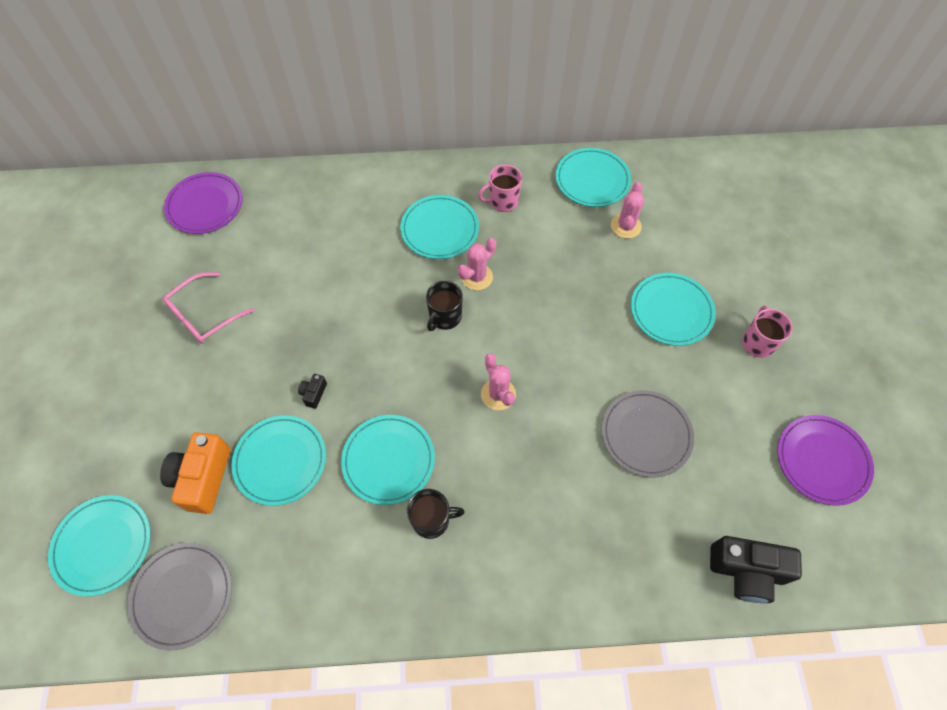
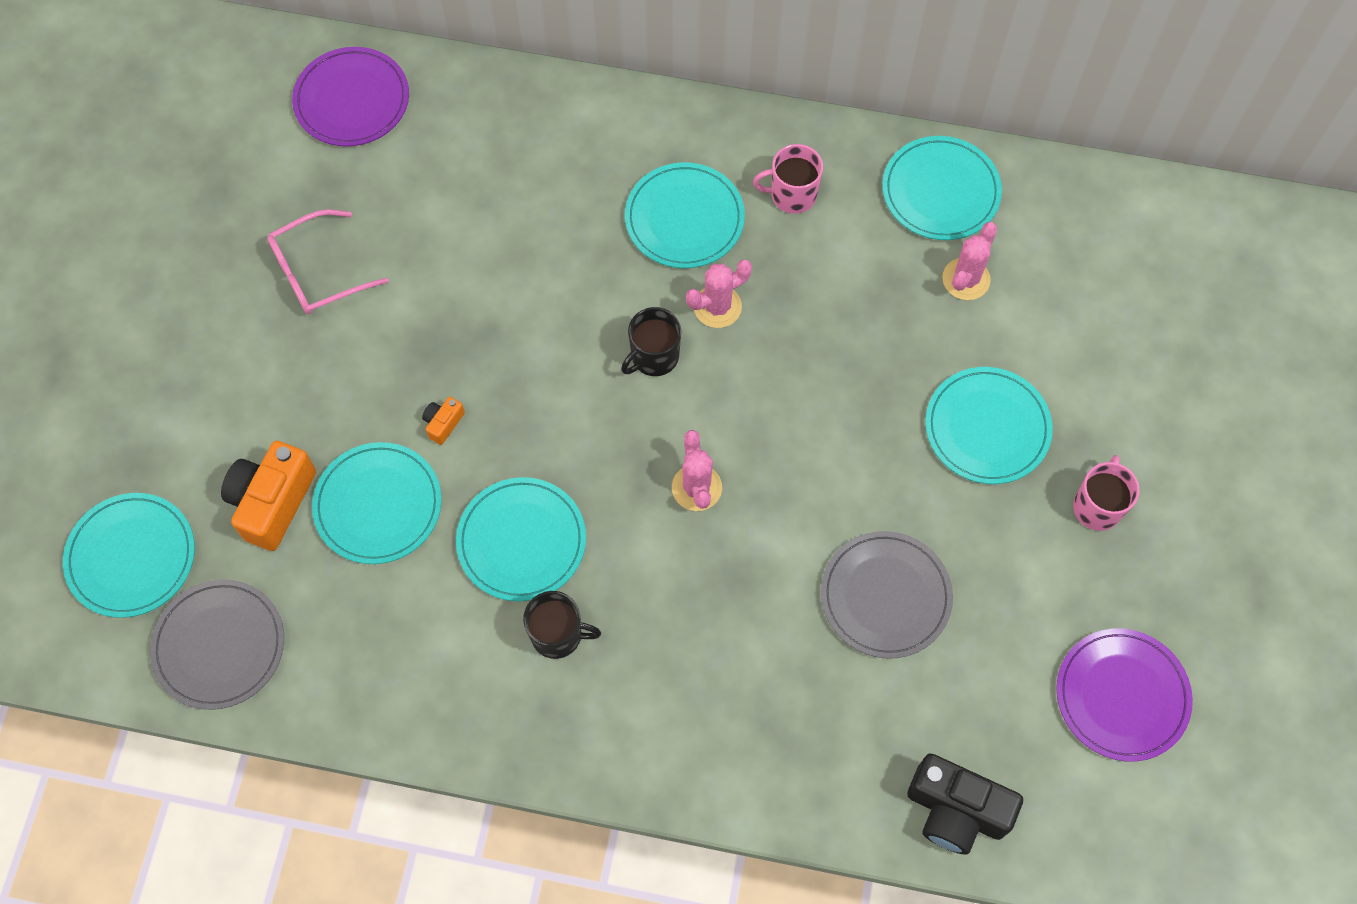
camera: 15 degrees right, 5 degrees up
black camera [298,374,327,409] -> orange camera [422,397,465,445]

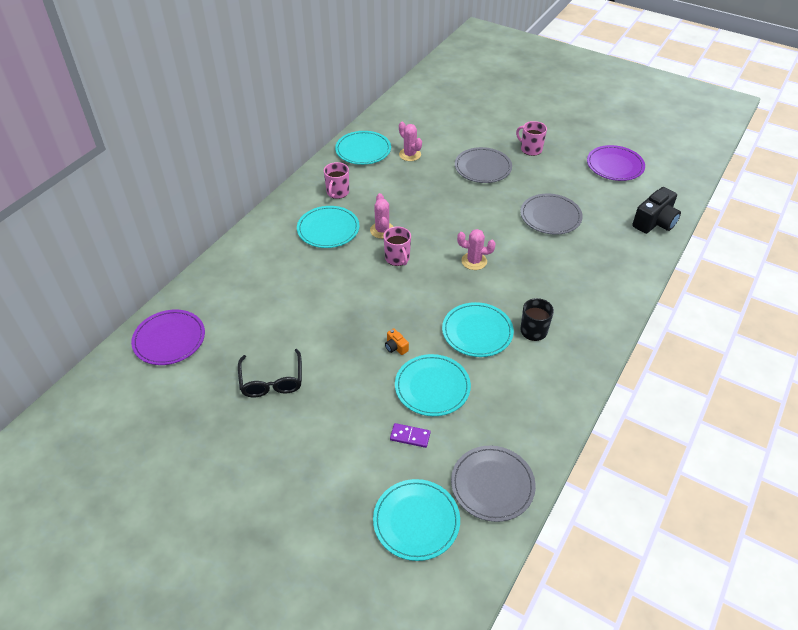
camera: 70 degrees left, 20 degrees down
orange camera [221,441,316,551] -> purple domino [390,423,431,448]
pink glasses [267,209,388,314] -> black glasses [238,349,302,397]
black mug [621,307,681,376] -> pink mug [383,227,411,266]
turquoise plate [925,367,1053,484] -> grey plate [455,147,512,183]

